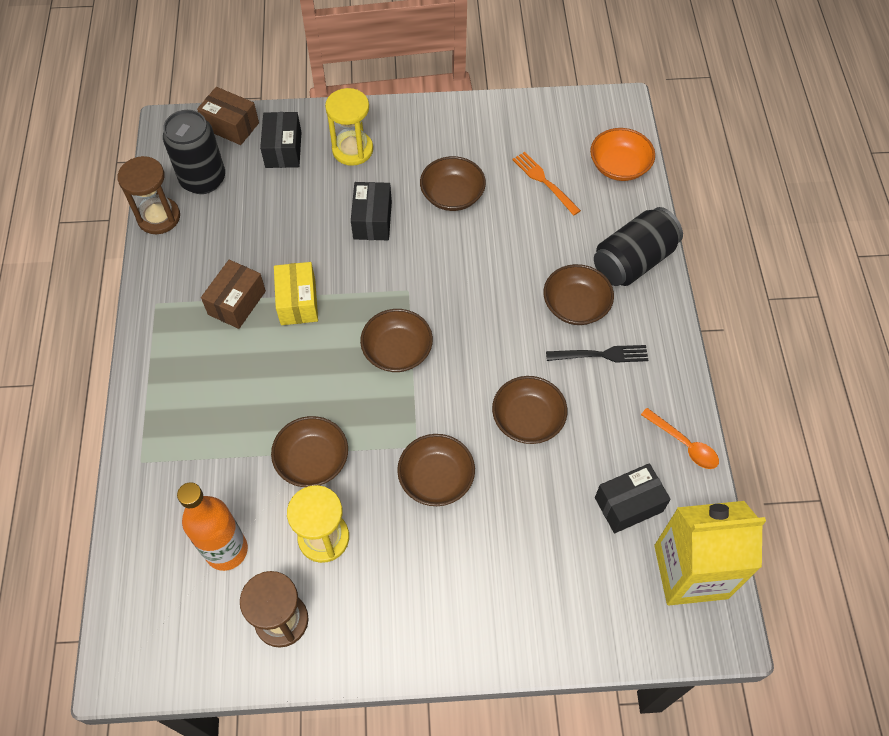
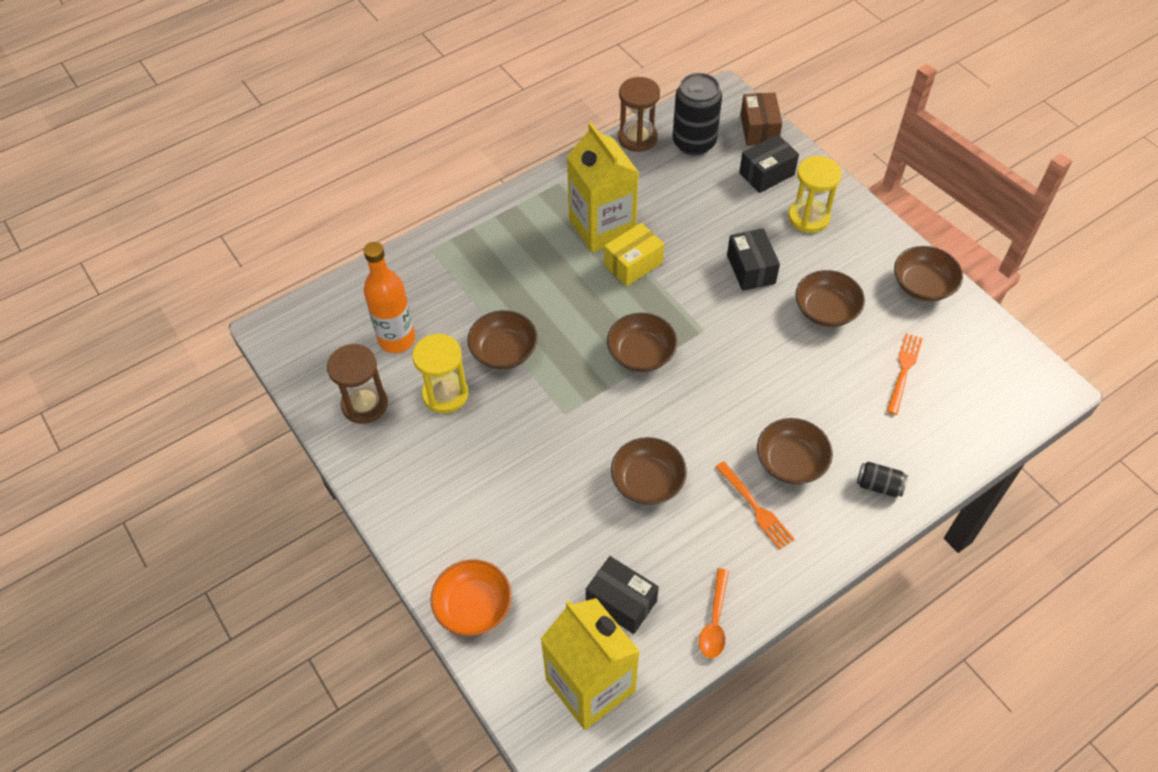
camera: 60 degrees right, 5 degrees down
brown box [201,260,266,329] -> yellow carton [567,122,639,253]
black box [351,182,392,240] -> black box turned 75 degrees counterclockwise [727,228,780,291]
brown bowl [397,434,475,506] -> brown bowl moved to [894,246,963,301]
black fork [546,345,648,363] -> orange fork [716,461,795,550]
orange bowl [590,128,655,181] -> orange bowl moved to [430,560,512,636]
black can [594,207,683,286] -> black can [857,462,908,497], size x0.49

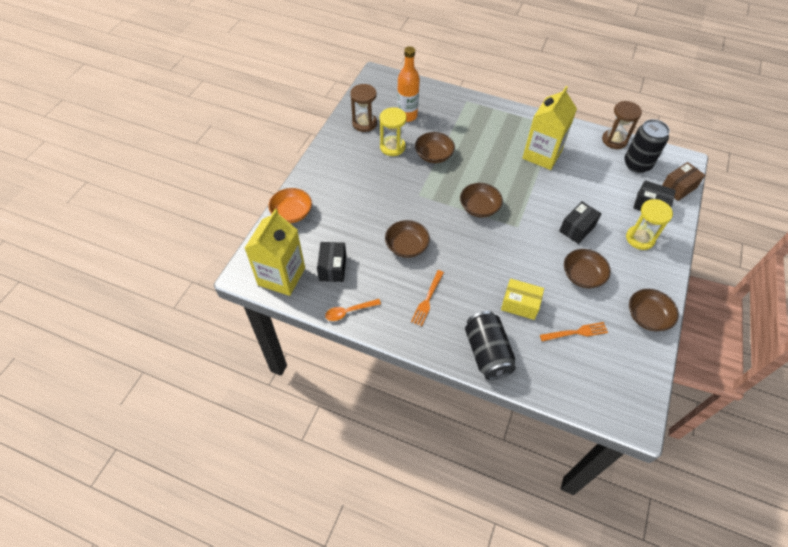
camera: 55 degrees right, 0 degrees up
yellow box [604,223,664,286] -> yellow box moved to [501,279,544,320]
brown bowl [757,418,833,484] -> none
black can [857,462,908,497] -> black can [465,311,516,380], size x2.05

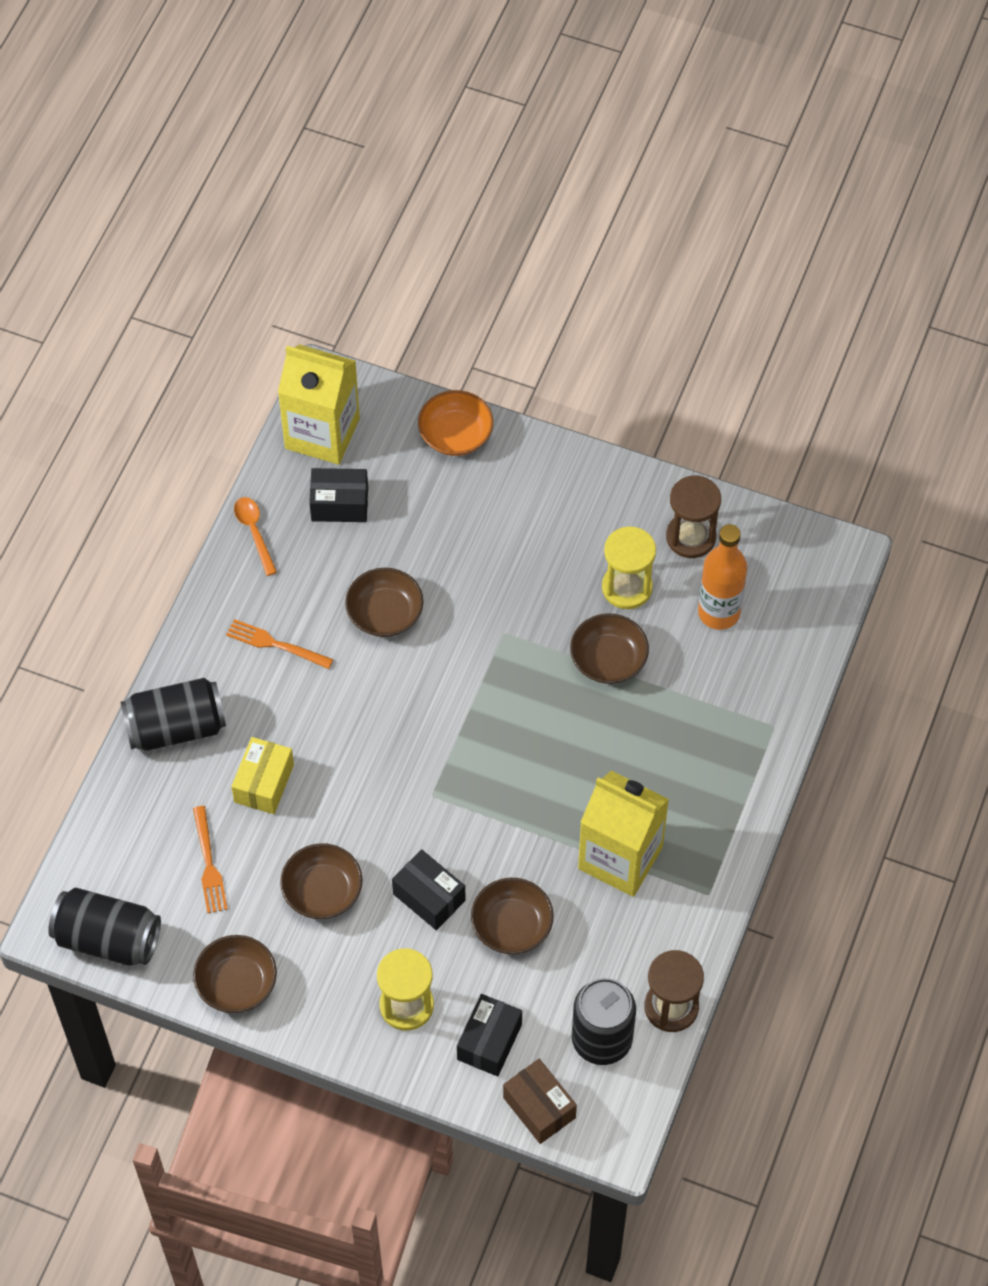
camera: 90 degrees right, 5 degrees up
brown bowl [460,183,503,217] -> brown bowl moved to [471,878,554,954]
none -> black can [48,888,161,966]

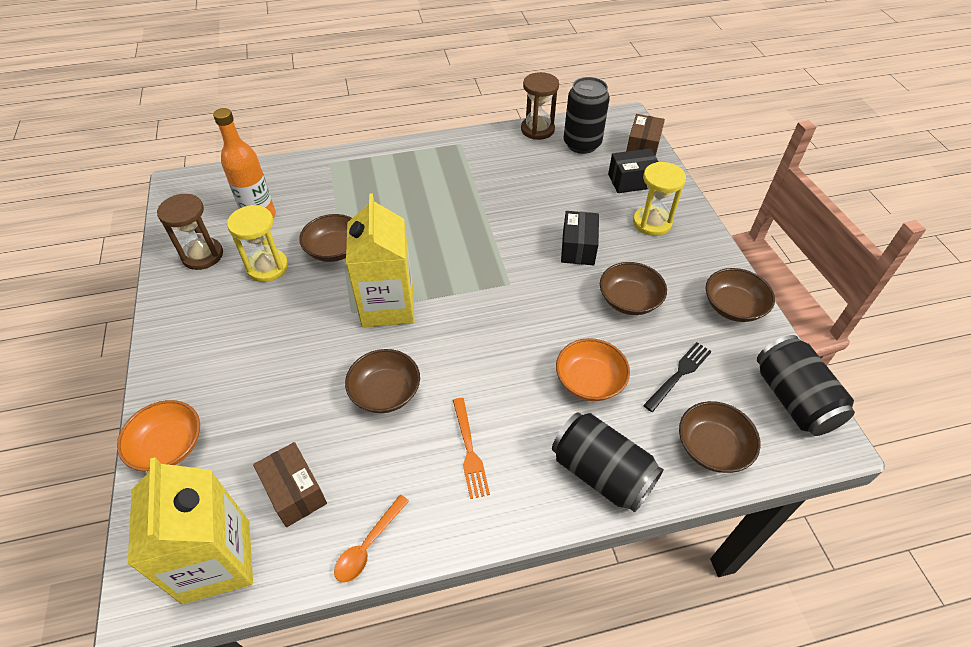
camera: 125 degrees left, 10 degrees down
orange fork [193,806,228,913] -> black fork [643,342,712,412]
yellow box [231,737,294,814] -> orange bowl [556,338,630,401]
black box [309,468,368,522] -> brown box [253,442,327,527]
brown bowl [471,878,554,954] -> brown bowl moved to [679,401,761,473]
yellow carton [578,771,669,897] -> yellow carton moved to [346,193,414,327]

